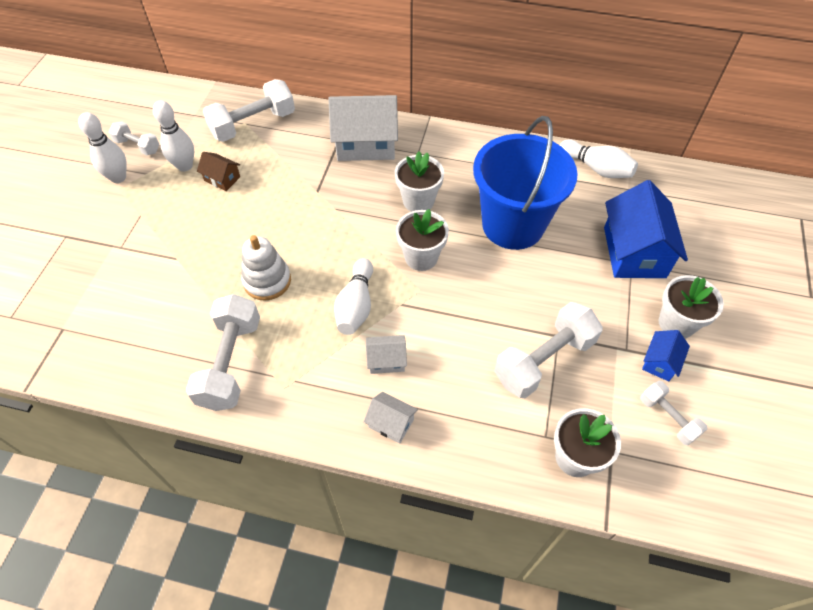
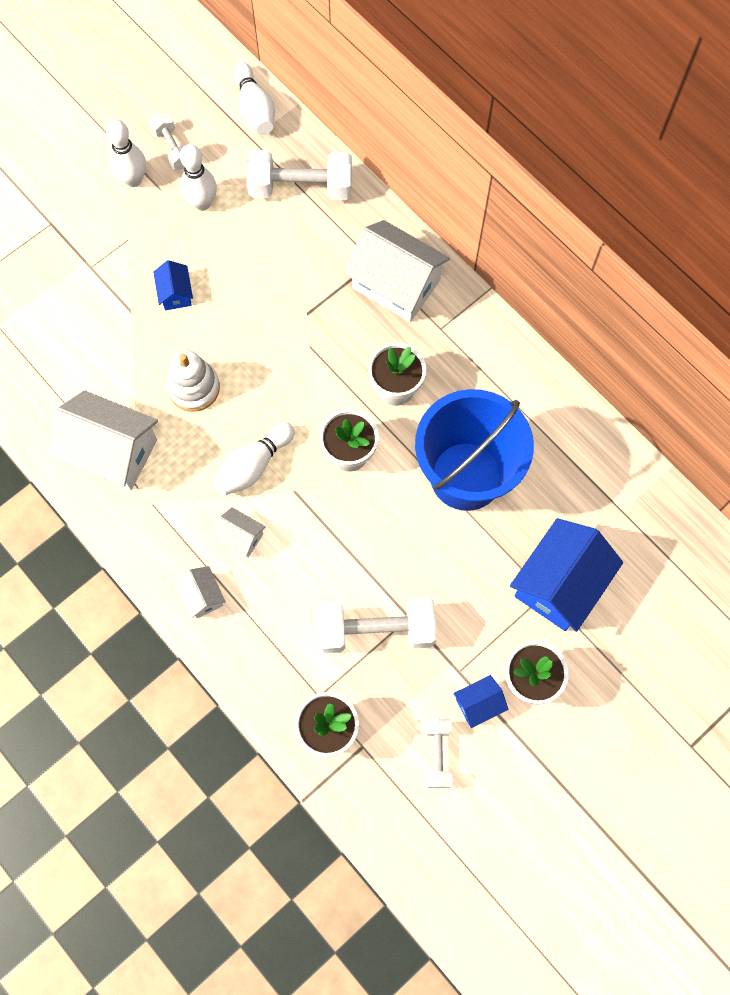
camera: 35 degrees right, 15 degrees up
white dumbbell [186,294,260,411] -> white house [49,390,158,490]
brown house [197,152,240,191] -> none
white bowling pin [560,139,638,178] -> white bowling pin moved to [233,62,275,135]
none -> blue house [153,260,193,310]

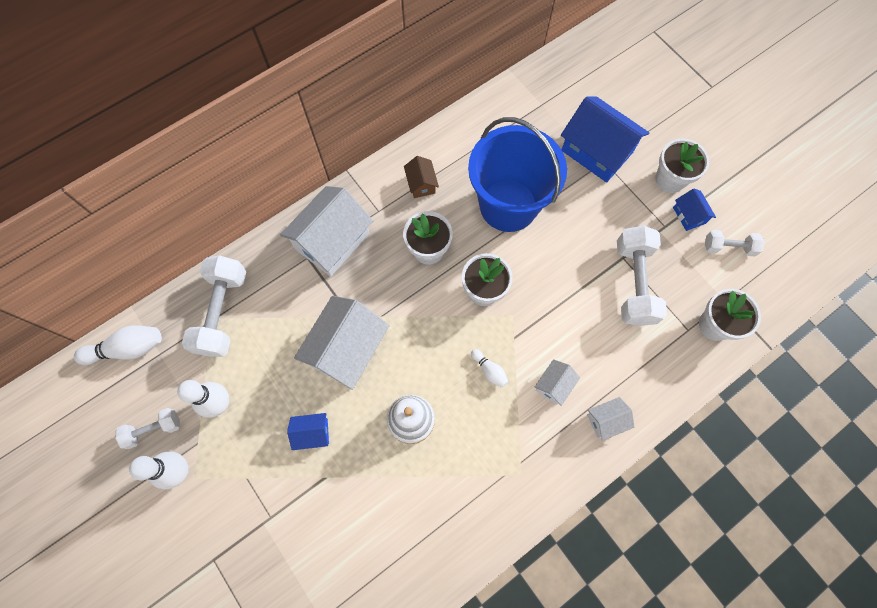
camera: 85 degrees left, 0 degrees up
white house [49,390,158,490] -> white house moved to [294,296,390,390]
white bowling pin [213,422,295,496] -> white bowling pin [471,349,508,388], size x0.55
none -> brown house [404,156,439,198]

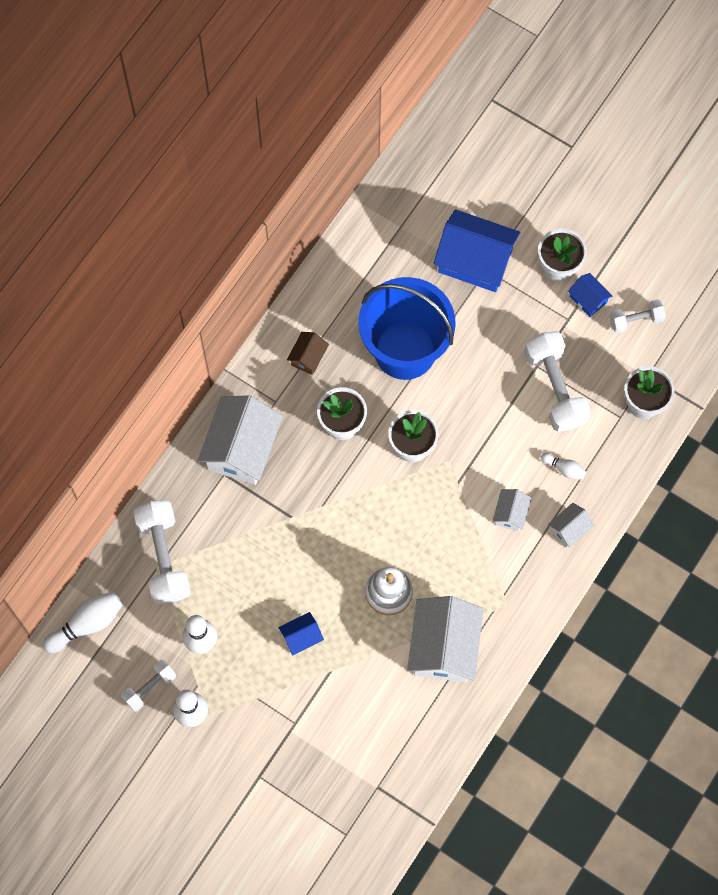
camera: 20 degrees left, 0 degrees up
white house [294,296,390,390] -> white house moved to [407,596,484,682]
brown house [404,156,439,198] -> brown house turned 60 degrees clockwise [287,332,329,375]
white bowling pin [471,349,508,388] -> white bowling pin moved to [541,453,586,480]

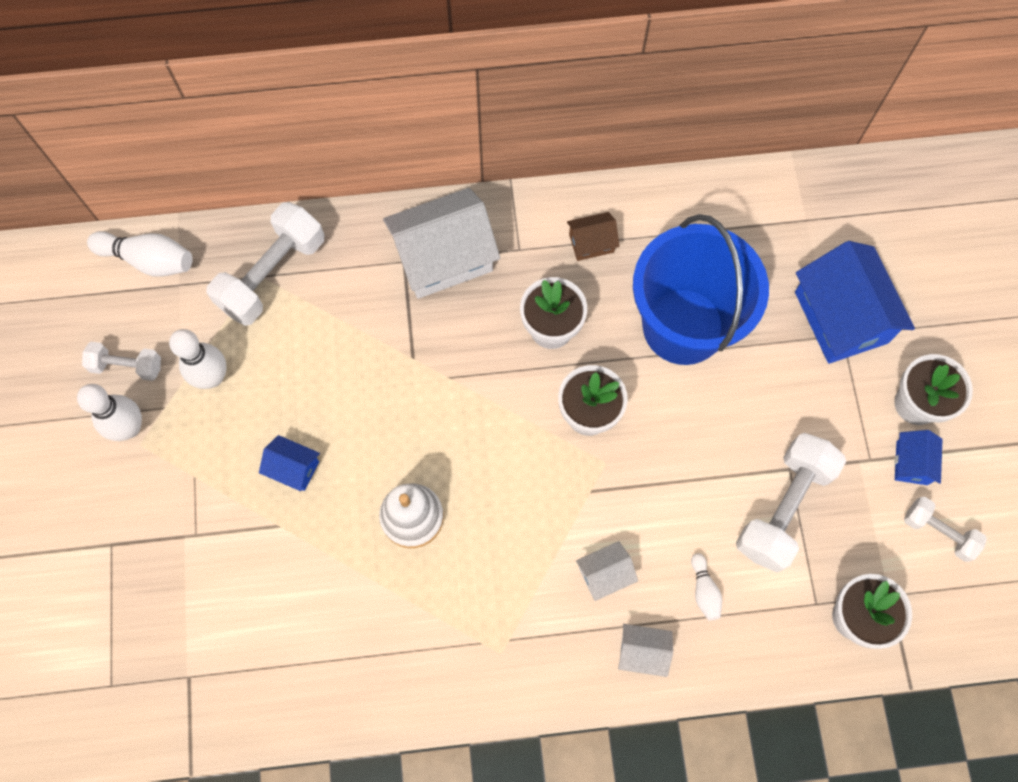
camera: 50 degrees right, 0 degrees up
white house [407,596,484,682] -> none

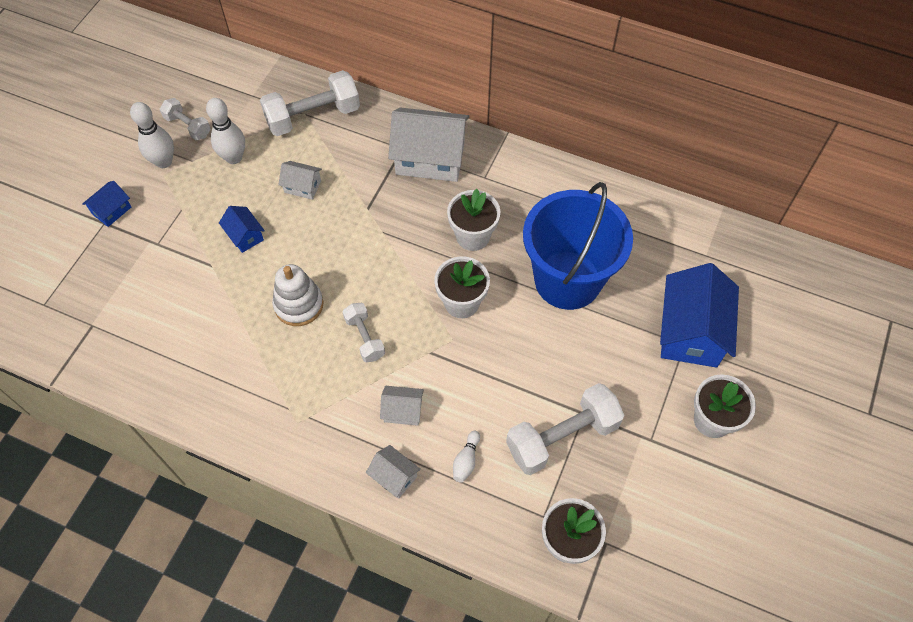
camera: 30 degrees right, 10 degrees down
white bowling pin [87,231,193,277] -> none
brown house [567,212,619,261] -> none
blue house [895,430,943,485] -> blue house moved to [82,181,131,227]
white dumbbell [904,497,987,562] -> white dumbbell moved to [343,303,385,362]
none -> white house [279,161,322,200]

